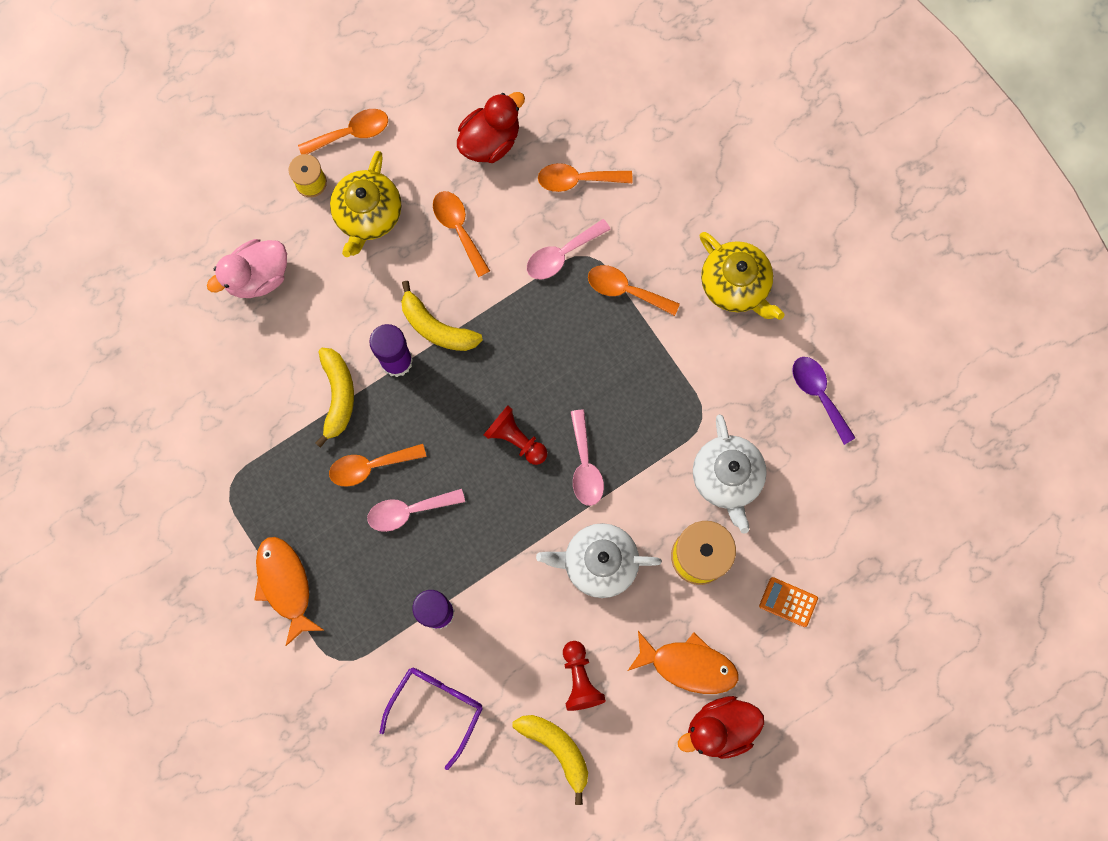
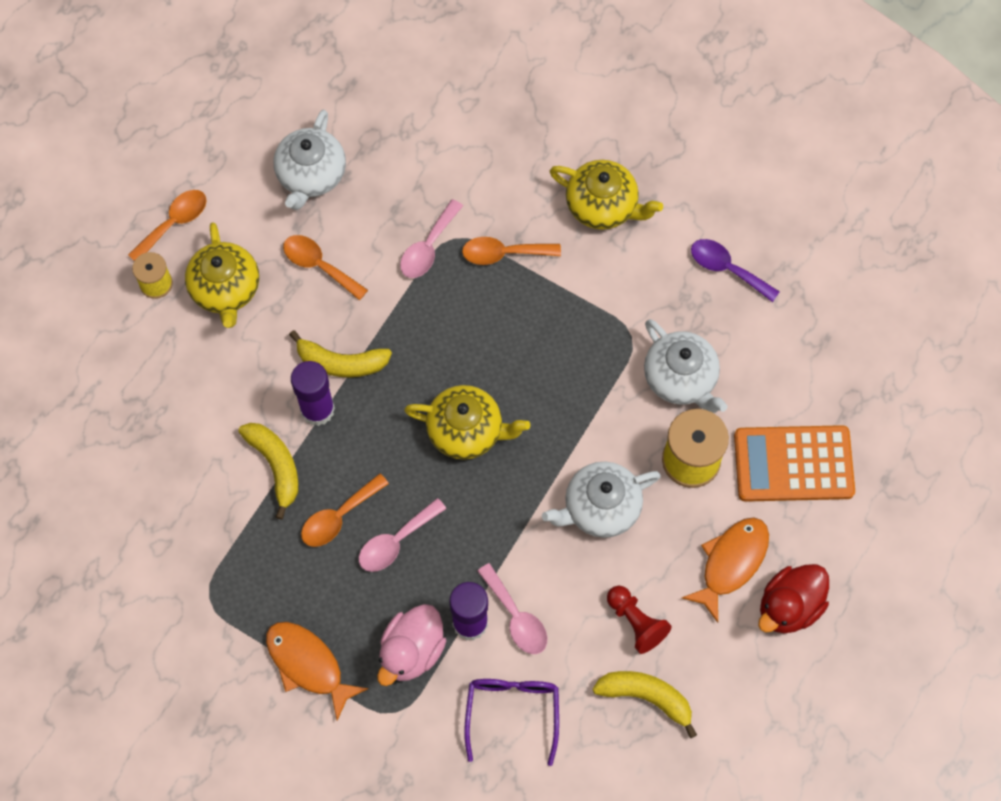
camera: 25 degrees left, 10 degrees down
pink duck [207,239,287,298] -> pink duck moved to [377,604,446,686]
red duck [457,92,525,163] -> white teapot [273,110,346,210]
red pawn [484,405,547,465] -> yellow teapot [404,385,530,460]
orange spoon [538,163,632,192] -> none
pink spoon [571,410,604,506] -> pink spoon moved to [478,563,547,654]
orange fish [628,631,739,694] -> orange fish turned 45 degrees counterclockwise [682,518,769,623]
orange calculator [759,577,818,627] -> orange calculator [734,425,855,502], size x2.18

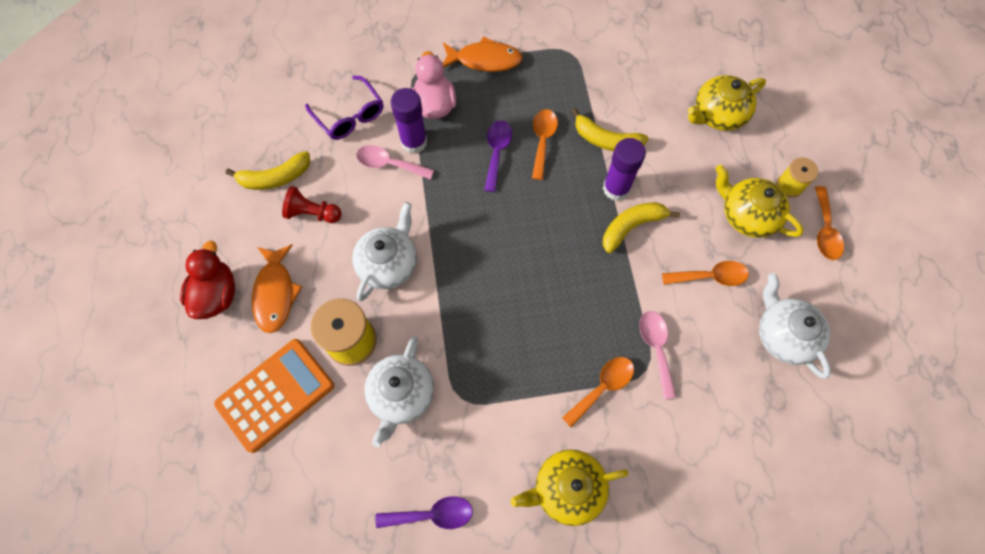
camera: 140 degrees right, 0 degrees up
pink spoon [359,498,447,572] -> purple spoon [484,120,512,192]
yellow teapot [404,385,530,460] -> yellow teapot moved to [688,75,766,131]
white teapot [644,319,728,413] -> white teapot turned 90 degrees counterclockwise [365,336,434,447]

